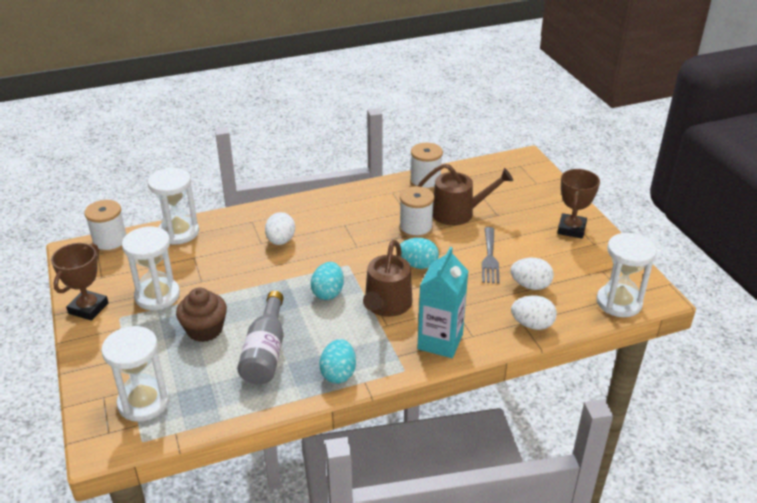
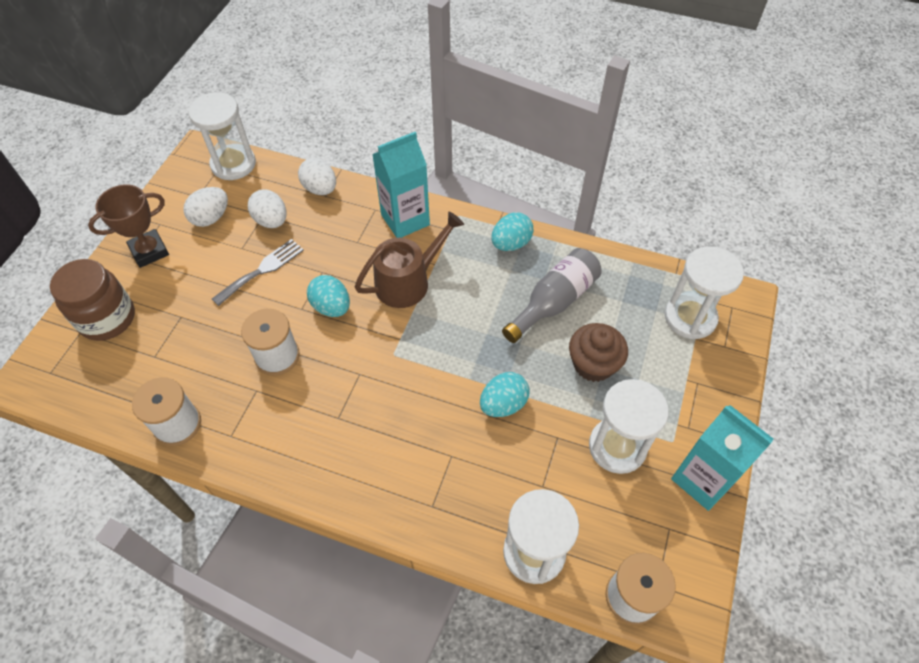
camera: 140 degrees left, 20 degrees up
brown trophy [51,243,109,321] -> turquoise carton [671,405,774,511]
white egg [265,212,295,245] -> white egg moved to [183,187,228,227]
turquoise egg [311,262,344,300] -> turquoise egg moved to [480,372,530,417]
brown watering can [418,164,513,225] -> none
none -> brown jar [50,259,135,341]

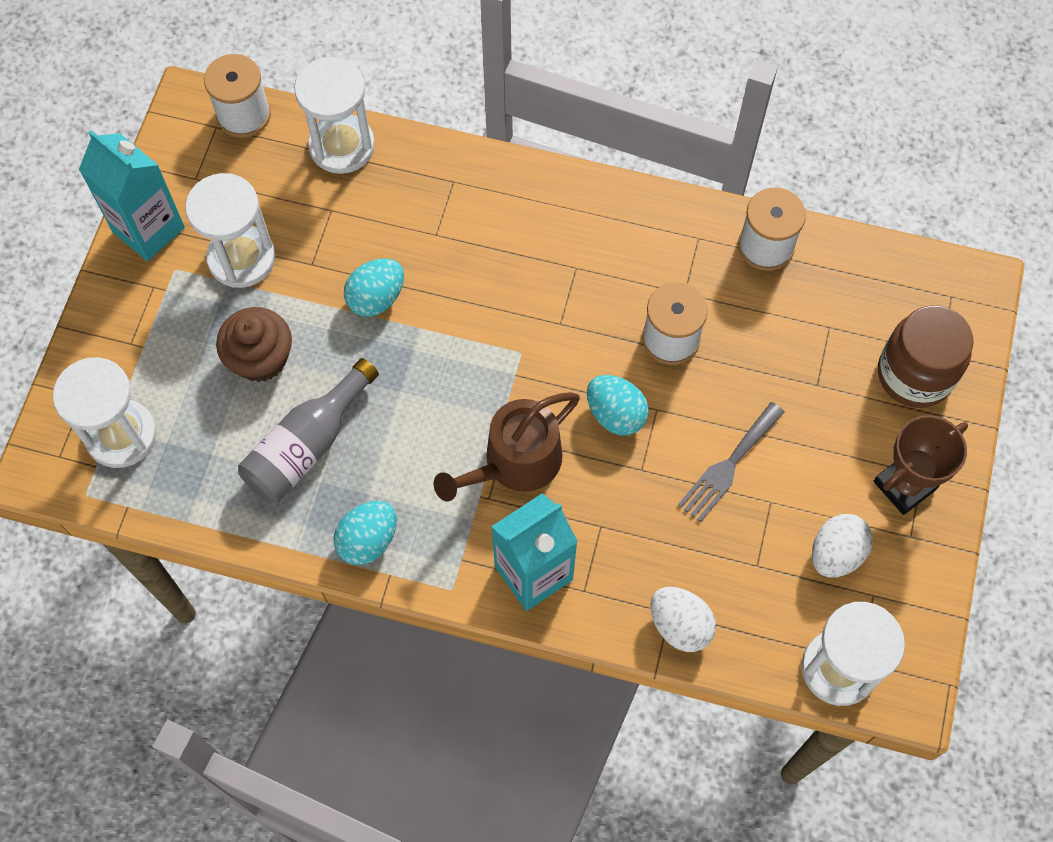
camera: 175 degrees right, 10 degrees up
white egg [248,189,286,228] -> none

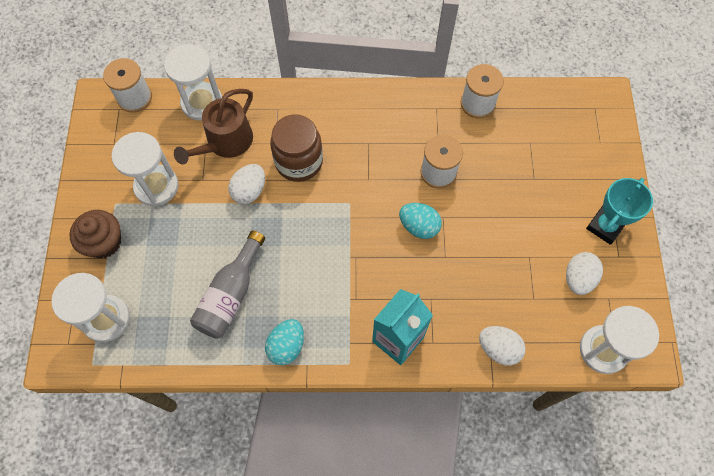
camera: 15 degrees left, 0 degrees up
turquoise carton [79,130,185,261] -> none
brown cupcake [216,307,292,382] -> brown cupcake moved to [69,210,121,259]
turquoise egg [344,258,404,317] -> white egg [228,164,265,204]
brown watering can [434,392,580,501] -> brown watering can moved to [174,89,253,165]
grey fork [678,402,785,522] -> none
brown trophy [873,415,968,515] -> turquoise trophy [586,178,653,245]
brown jar [878,305,974,408] -> brown jar moved to [270,114,323,182]

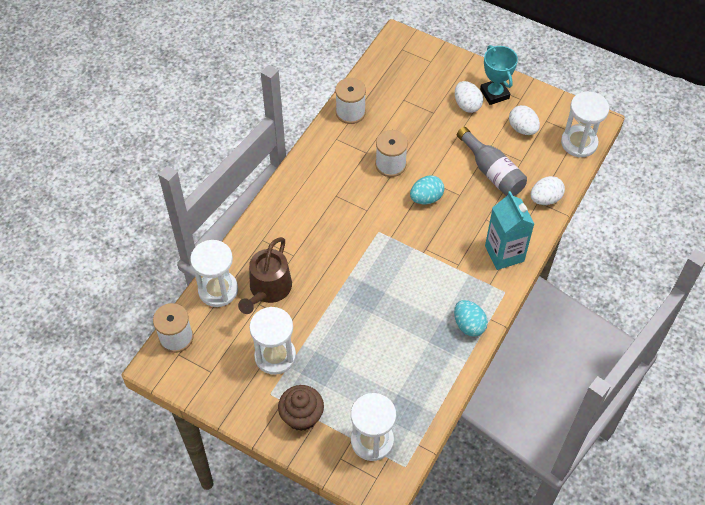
camera: 60 degrees left, 10 degrees down
brown watering can [174,89,253,165] -> brown watering can turned 45 degrees clockwise [238,237,292,314]
grey bottle [190,230,265,339] -> grey bottle moved to [457,127,527,196]
white egg [228,164,265,204] -> white egg moved to [455,81,483,113]
brown jar [270,114,323,182] -> none

